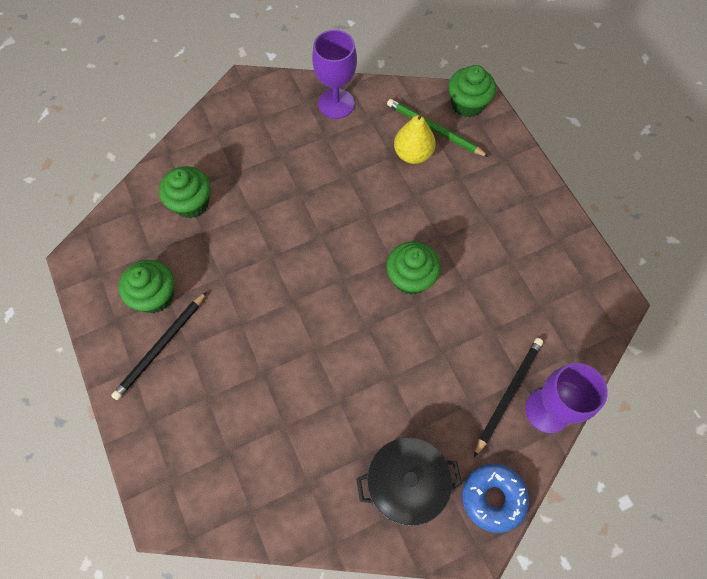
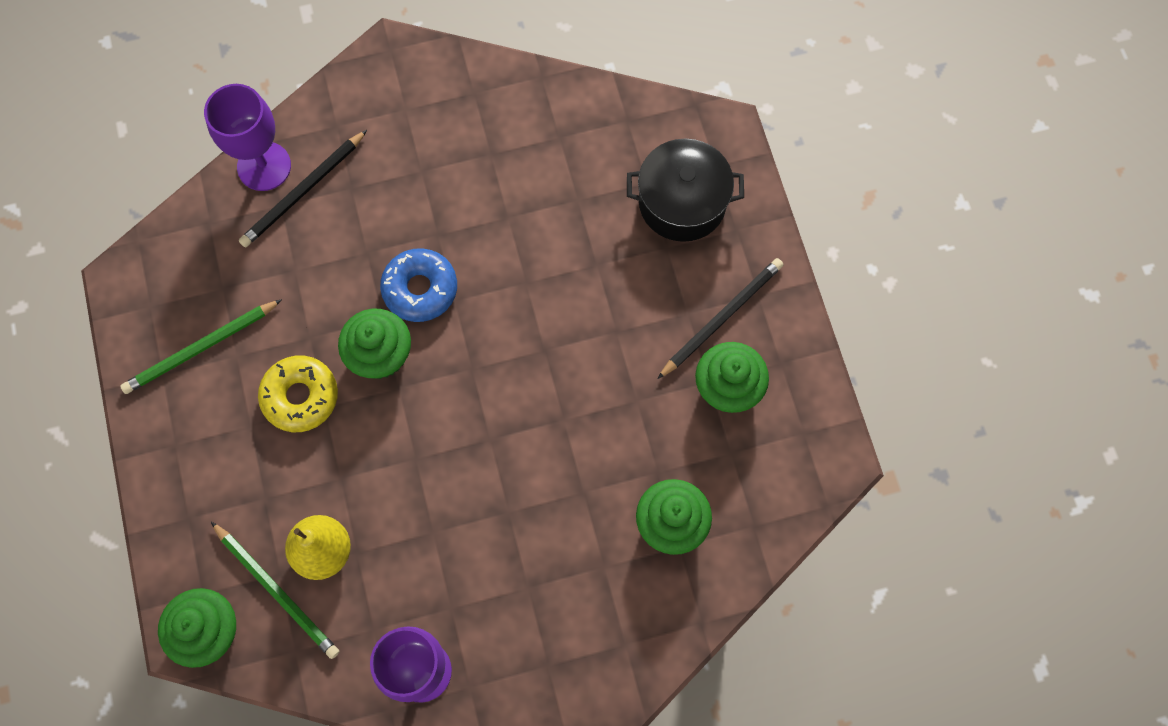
camera: 170 degrees left, 5 degrees up
black pot [356,437,462,526] -> black pot moved to [627,138,744,242]
blue donut [462,463,529,533] -> blue donut moved to [380,248,457,322]
none -> green pencil [120,299,282,394]
none -> yellow donut [258,356,338,432]

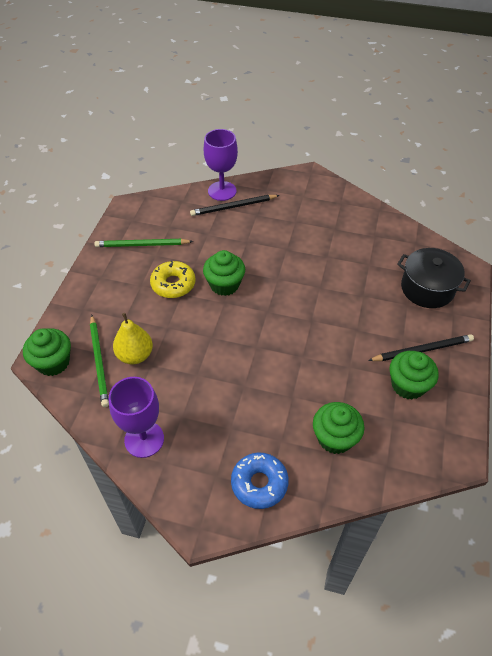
camera: 30 degrees right, 20 degrees down
blue donut [380,248,457,322] -> blue donut moved to [231,453,289,509]

